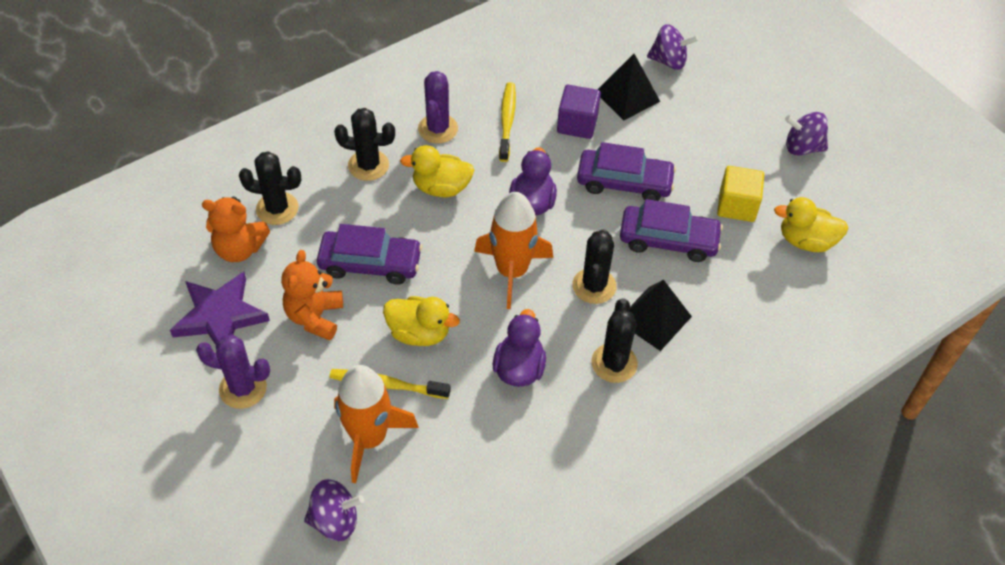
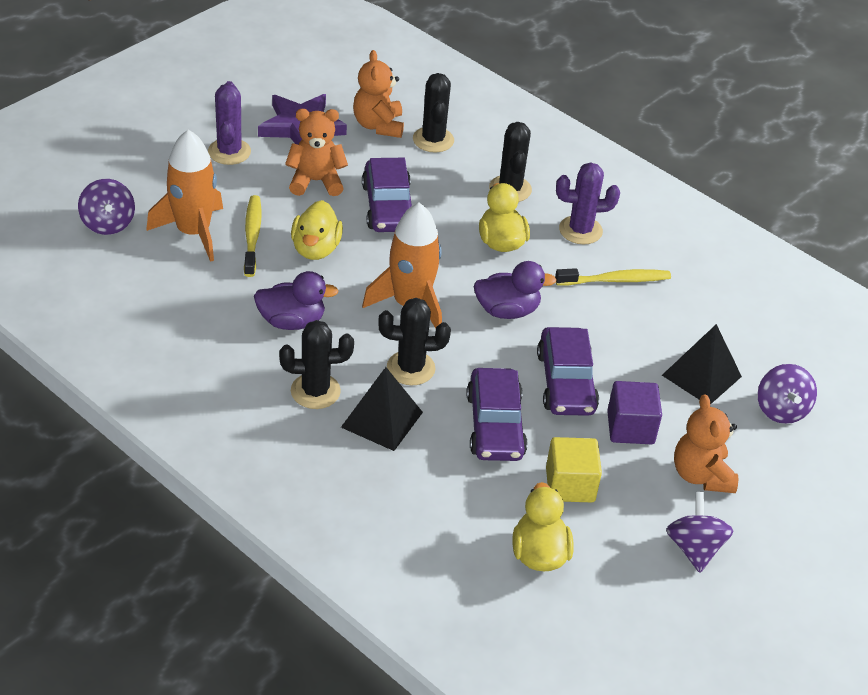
camera: 75 degrees right, 10 degrees down
purple cube [557,85,601,139] -> purple cube moved to [607,381,662,444]
none -> orange teddy bear [674,394,738,493]

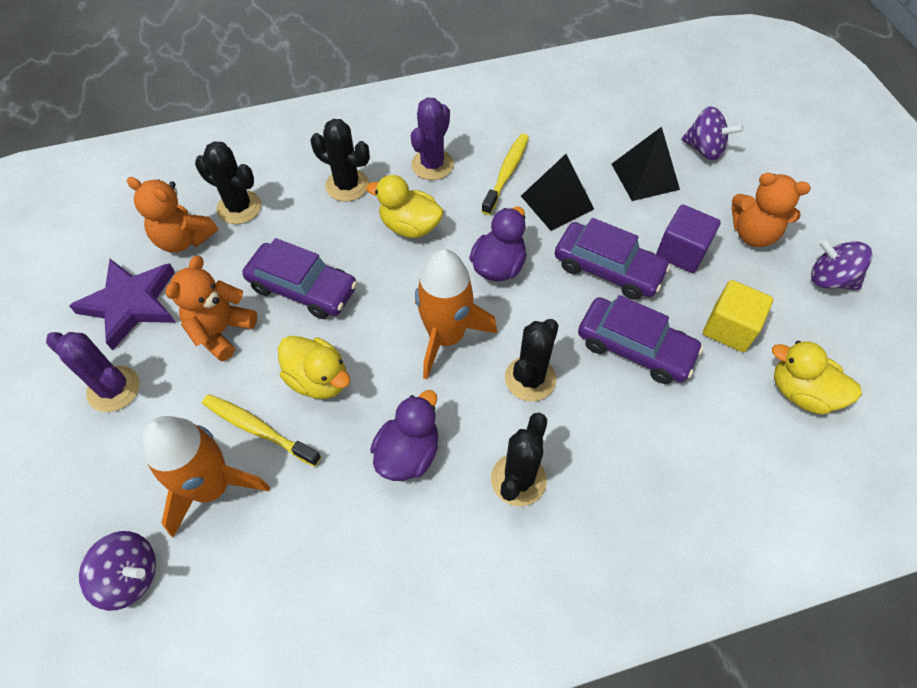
camera: 55 degrees left, 15 degrees up
black pyramid [341,367,423,451] -> black pyramid moved to [521,154,594,231]

